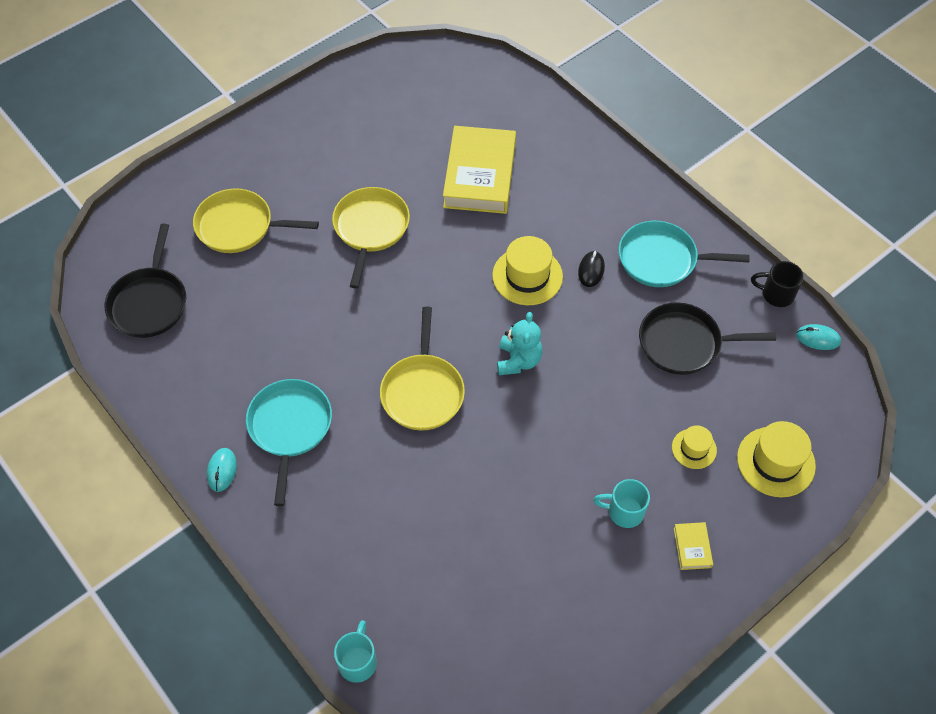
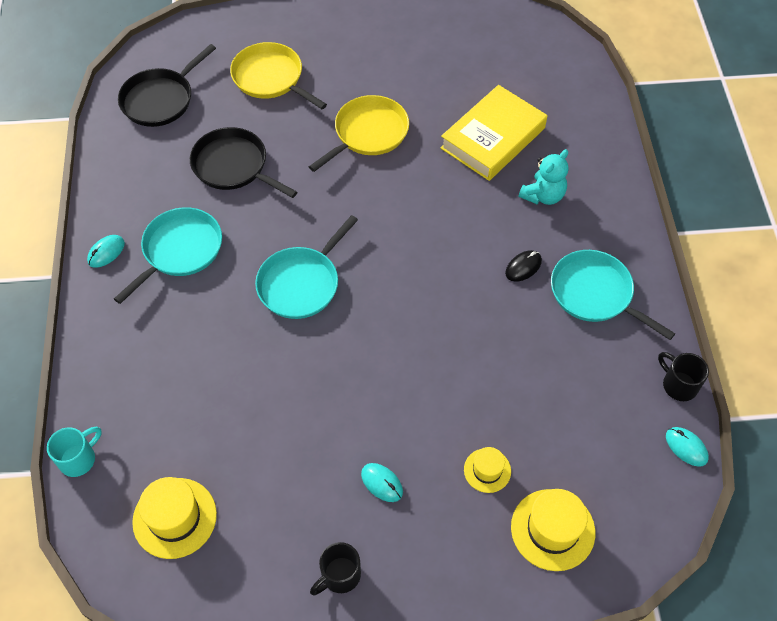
camera: 35 degrees right, 0 degrees up
yellow pan [380,307,465,431] -> turquoise pan [255,215,358,319]
yellow hat [492,236,563,305] -> yellow hat moved to [132,477,217,559]
turquoise teddy bear [497,312,542,375] -> turquoise teddy bear moved to [519,149,568,205]
turquoise mug [593,479,650,528] -> turquoise mouse [361,463,403,502]
black pan [639,302,776,375] -> black pan moved to [190,127,297,198]
yellow book [674,522,713,570] -> none
none -> black mug [310,542,361,596]

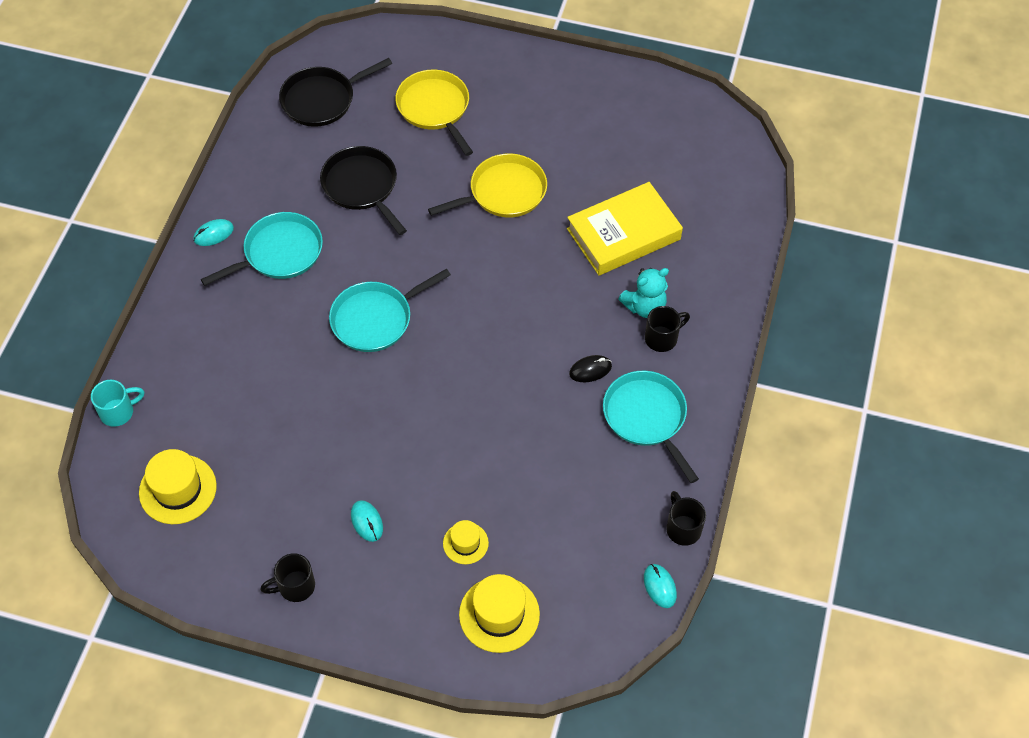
camera: 20 degrees right, 0 degrees up
none -> black mug [645,306,690,352]

